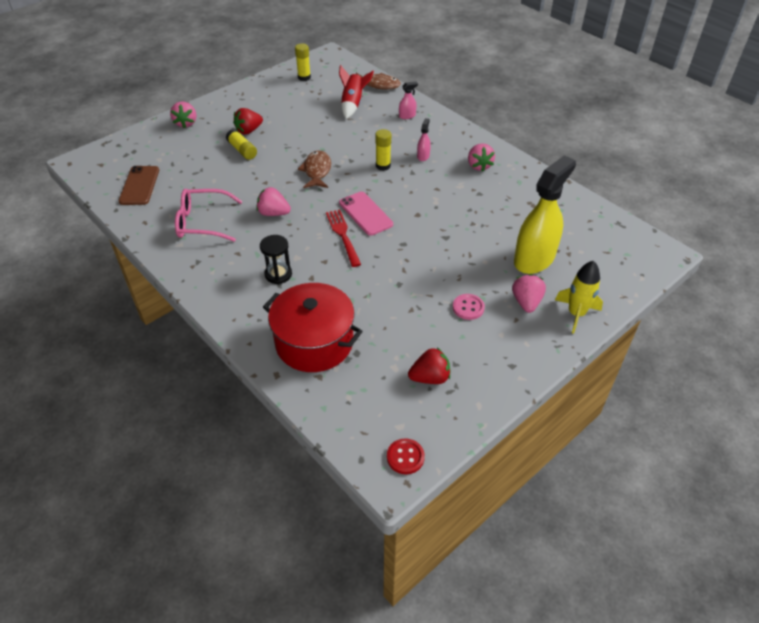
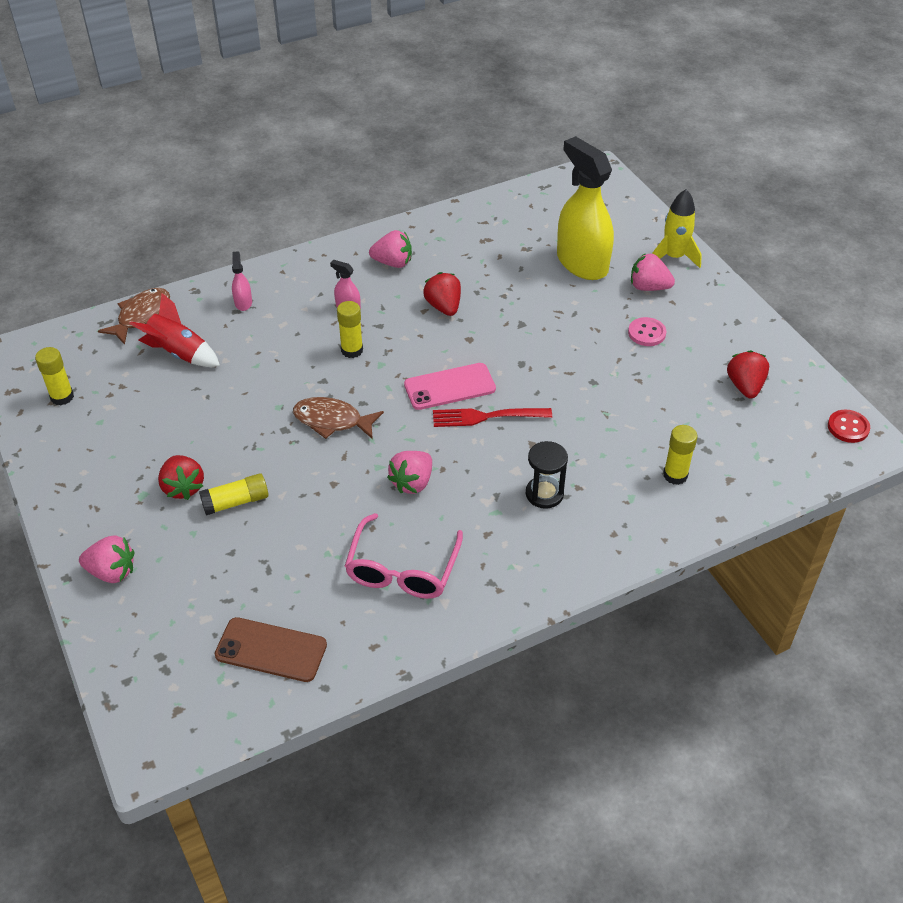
camera: 75 degrees left, 0 degrees up
red pot [263,283,363,372] -> yellow glue stick [663,425,697,485]
none -> red strawberry [423,272,461,316]

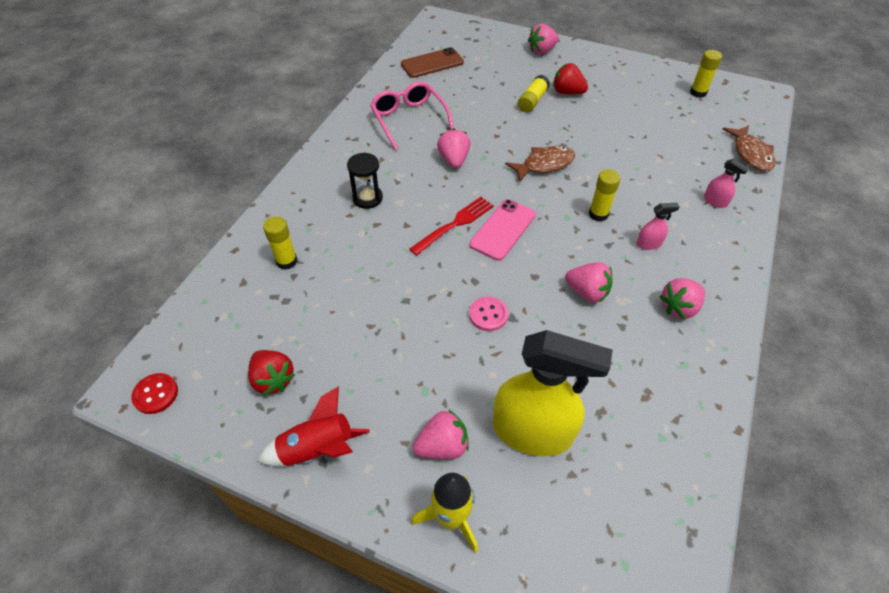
camera: 140 degrees right, 5 degrees up
red rocket [129,293,220,367] -> red rocket moved to [257,386,370,466]
red strawberry [423,272,461,316] -> pink strawberry [565,262,613,303]
pink button [628,317,666,346] -> pink button moved to [469,296,508,331]

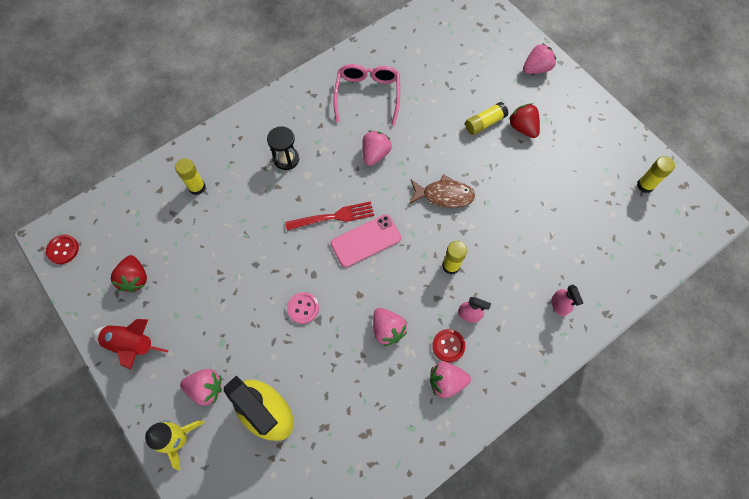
camera: 30 degrees right, 15 degrees up
brown phone [401,47,464,78] -> none
pink strawberry [528,24,559,54] -> pink strawberry turned 150 degrees clockwise [523,43,556,74]
brown fish [722,125,776,171] -> none
none -> red button [432,329,465,362]

